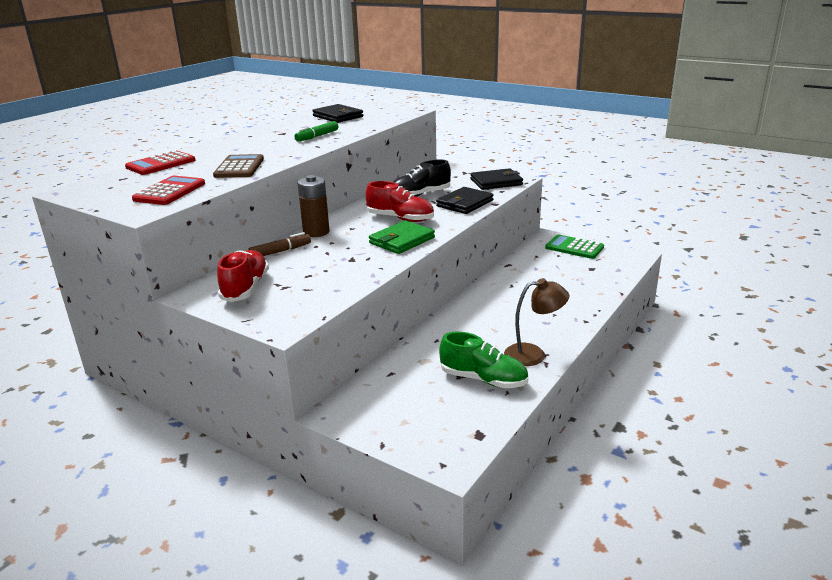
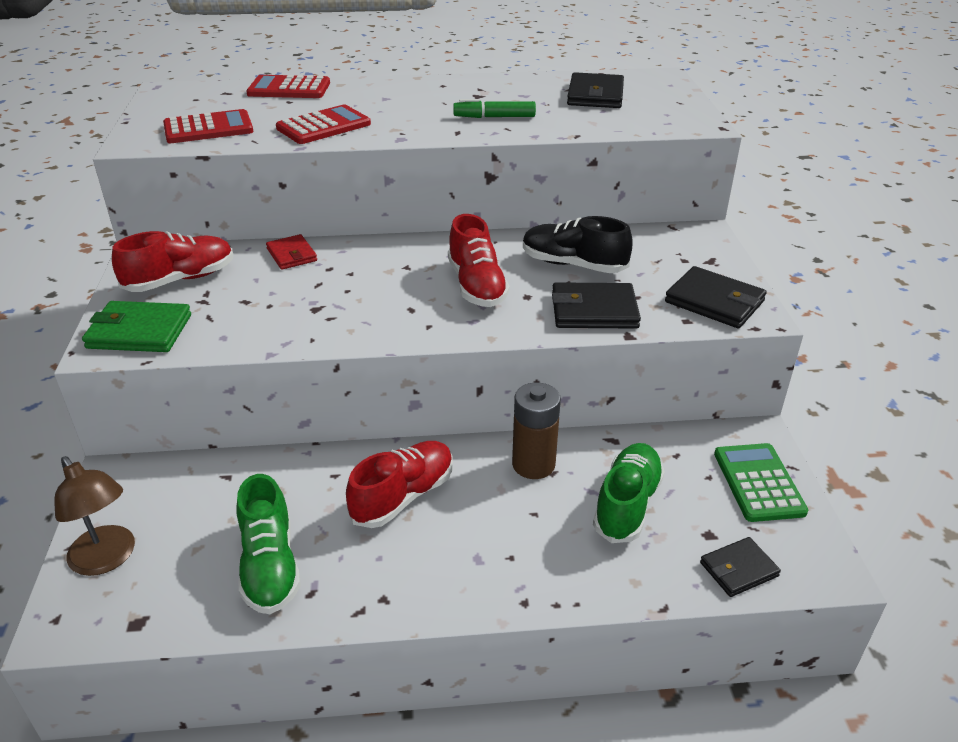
camera: 50 degrees right, 10 degrees up
brown calculator [213,154,264,178] -> red calculator [276,105,371,144]
brown marker [248,232,311,256] -> red wallet [266,234,317,270]
brown battery [298,175,330,237] -> brown battery moved to [512,383,561,479]
green wallet [369,220,435,254] -> green wallet moved to [82,301,191,352]
brown lamp [504,278,569,366] -> brown lamp moved to [54,456,135,576]
none -> red shoe [346,441,453,528]
none -> green shoe [593,443,665,543]
none -> black wallet [700,537,781,597]

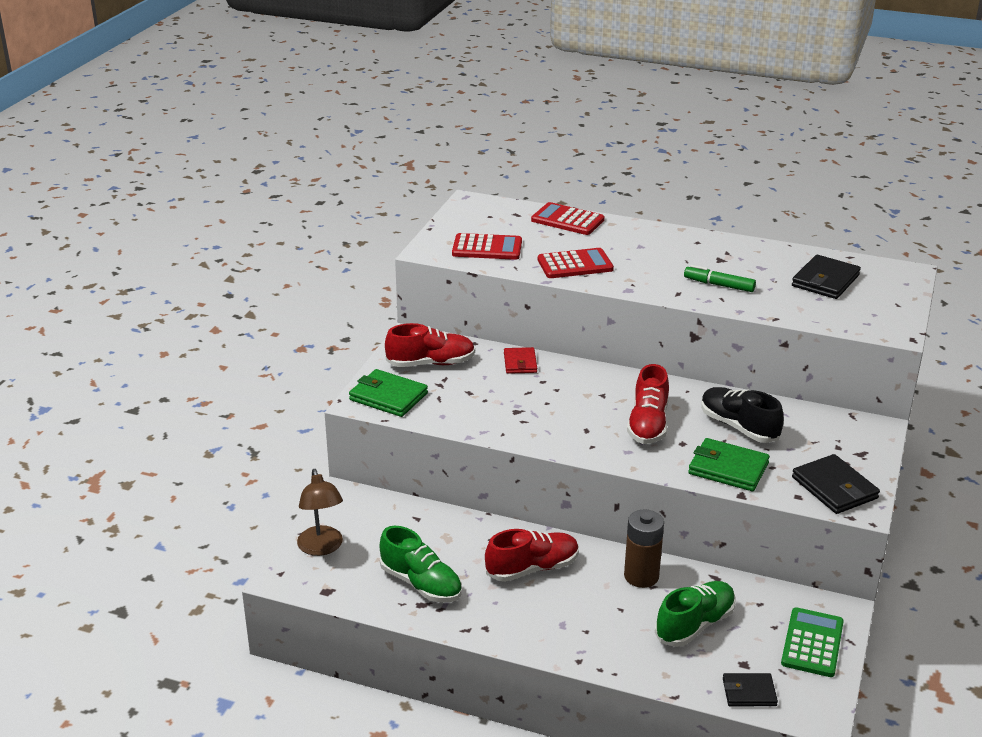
camera: 25 degrees right, 5 degrees down
green shoe [236,474,301,614] -> green shoe turned 60 degrees counterclockwise [380,526,462,602]
black wallet [552,282,641,329] -> green wallet [688,438,770,491]

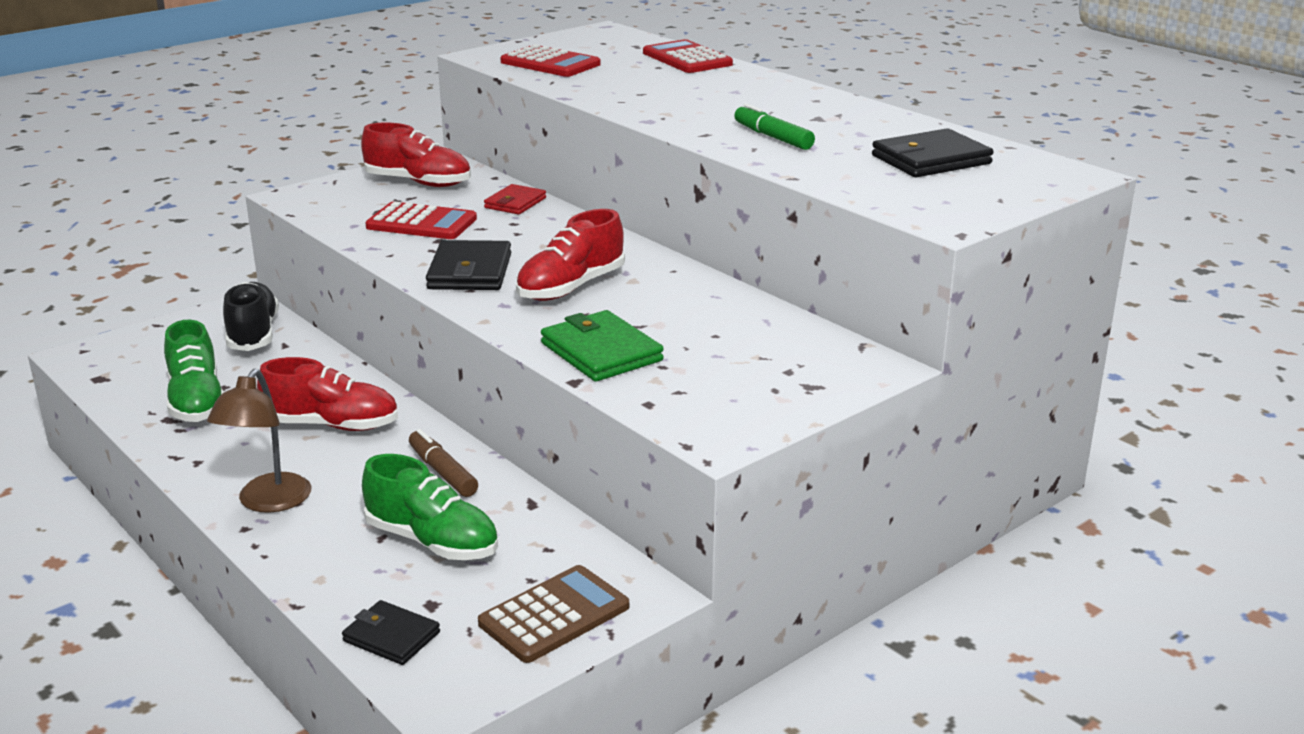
camera: 30 degrees right, 5 degrees down
brown lamp [297,469,343,556] -> brown lamp moved to [207,369,311,513]
green wallet [349,369,428,417] -> none
red calculator [538,248,614,278] -> red calculator moved to [365,201,477,239]
brown battery [624,510,664,588] -> brown marker [409,429,478,497]
green shoe [655,581,736,647] -> green shoe turned 45 degrees clockwise [362,454,498,560]
black shoe [701,387,784,443] -> black shoe moved to [223,282,279,351]
green calculator [781,607,844,677] -> brown calculator [478,565,629,663]
black wallet [792,454,880,514] -> black wallet moved to [426,240,511,290]

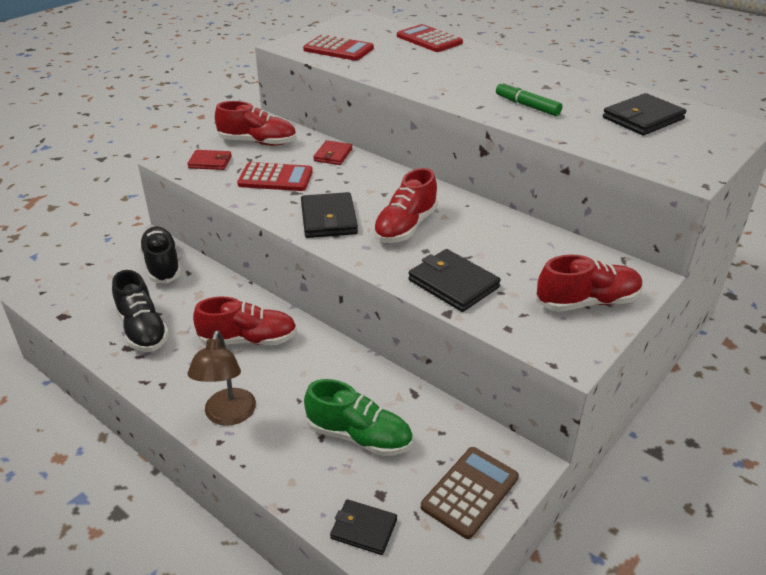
camera: 10 degrees left, 10 degrees up
green shoe [164,320,224,422] -> black shoe [112,270,169,352]
brown marker [409,429,478,497] -> none
green wallet [541,310,664,382] -> black wallet [408,249,501,312]
none -> red wallet [187,150,232,170]
none -> red shoe [537,255,643,312]

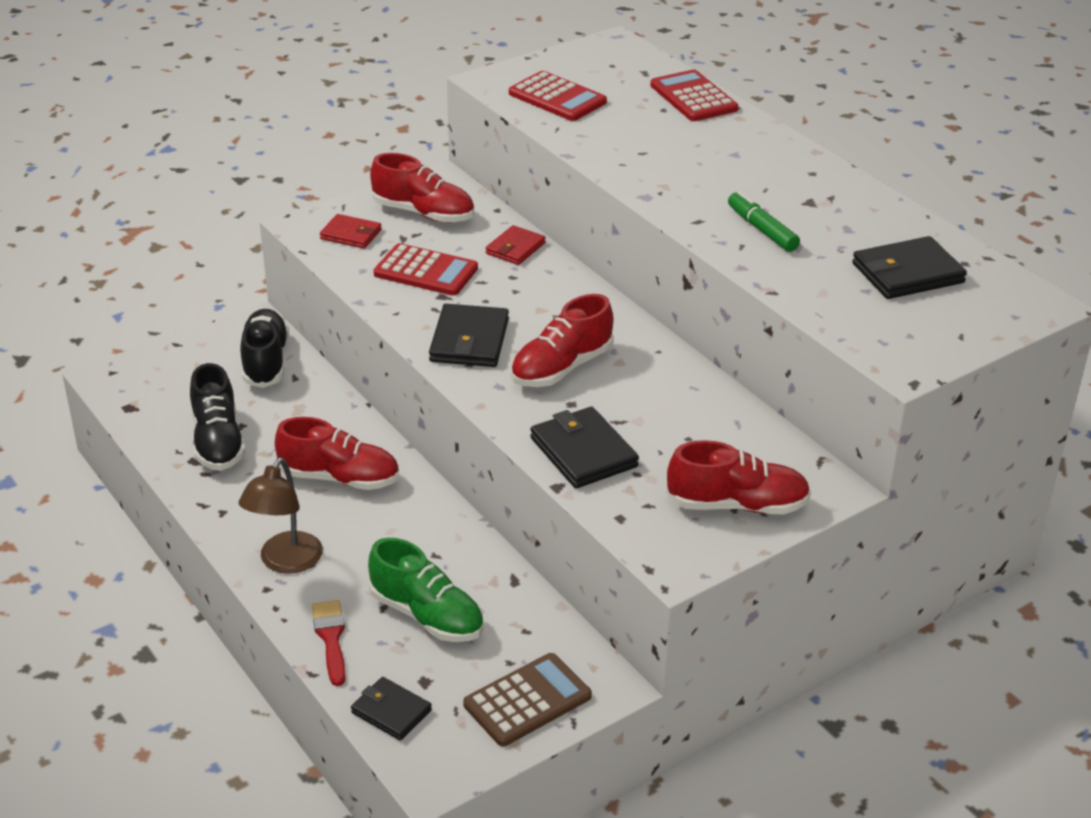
camera: 15 degrees right, 0 degrees up
none -> red brush [312,600,346,686]

